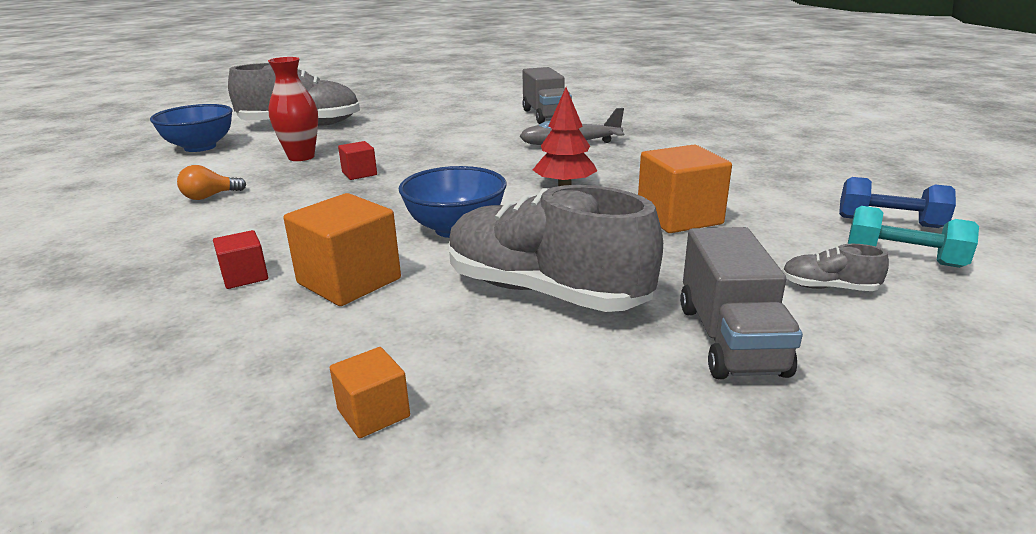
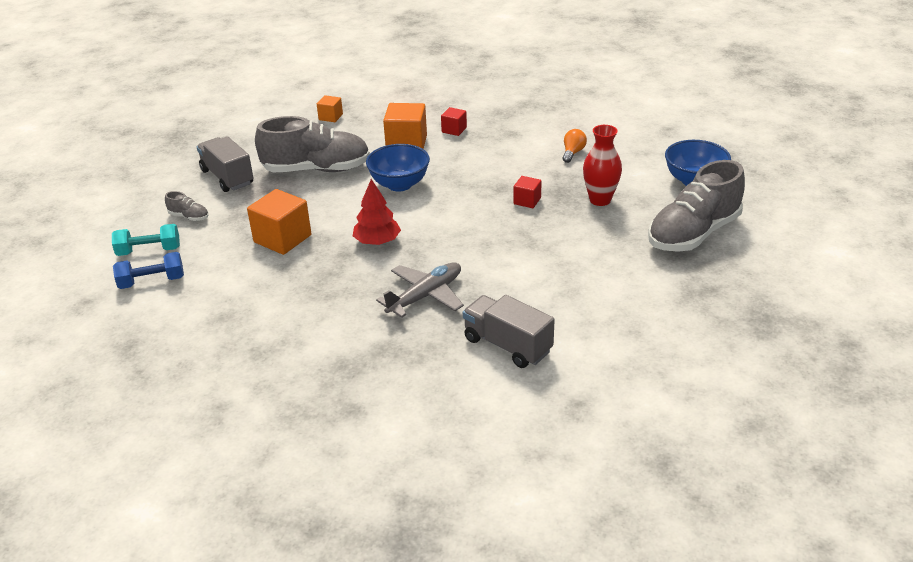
camera: 145 degrees right, 10 degrees up
grey shoe [782,244,889,291] -> grey shoe turned 45 degrees clockwise [165,191,208,221]

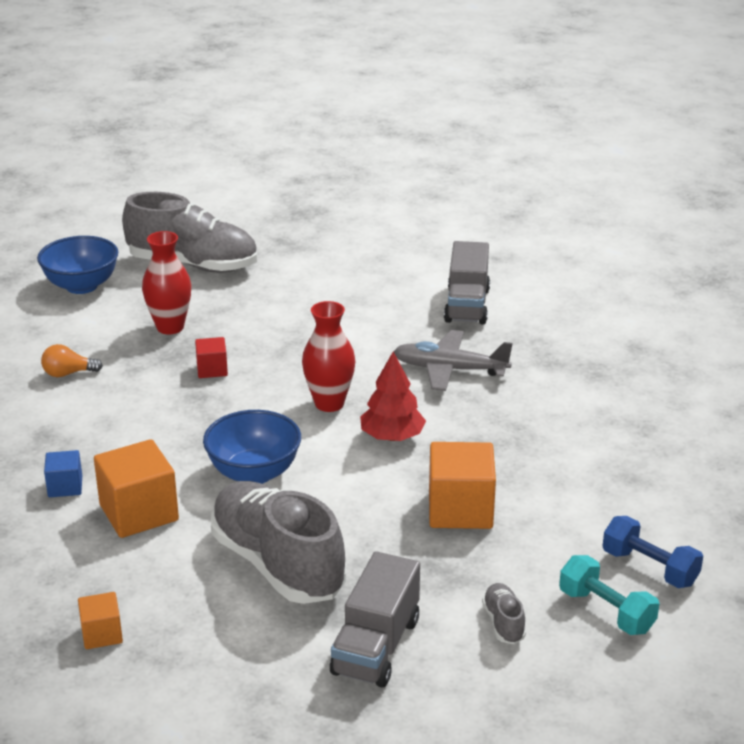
camera: 125 degrees left, 5 degrees down
red cube [441,107,467,136] -> blue cube [44,450,82,497]
none -> red vase [302,301,355,412]

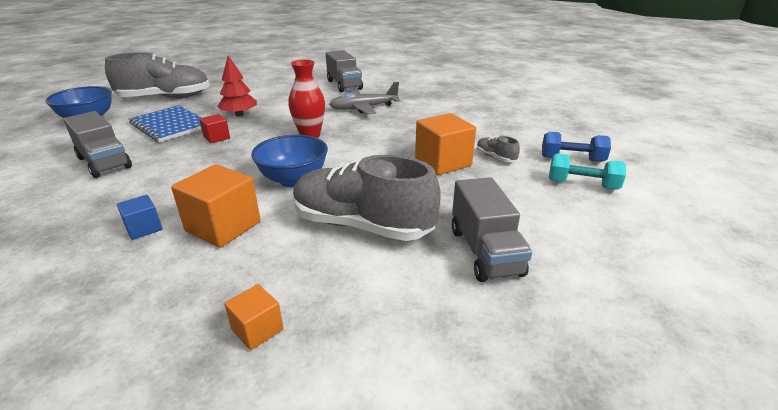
camera: 30 degrees left, 0 degrees up
orange light bulb [41,344,103,377] -> grey truck [63,111,132,178]
red vase [142,231,191,334] -> blue notebook [129,105,202,142]
red tree [360,352,426,441] -> red tree moved to [217,55,257,116]
grey shoe [482,583,526,644] -> grey shoe moved to [477,136,520,162]

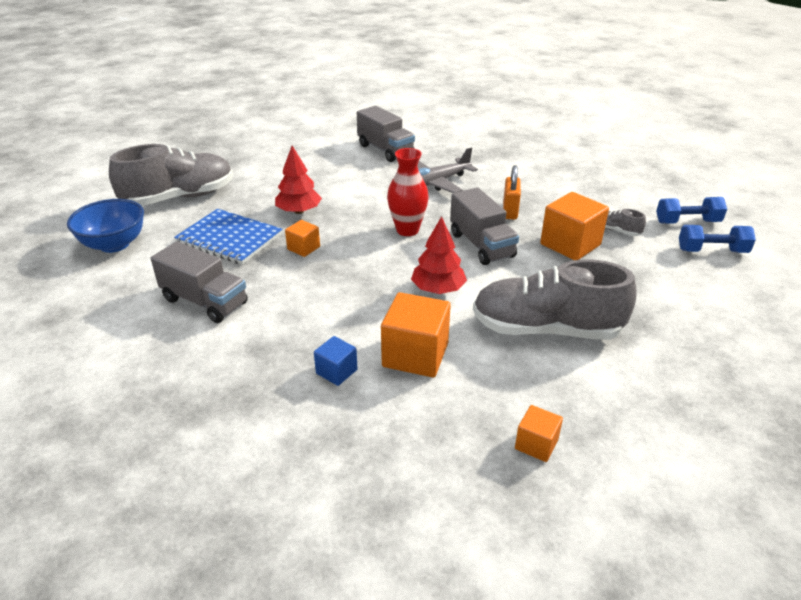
camera: 15 degrees left, 5 degrees up
red cube [199,114,230,143] -> orange cube [285,220,320,257]
blue bowl [251,135,328,187] -> red tree [411,216,467,294]
grey truck [452,177,532,282] -> grey truck moved to [450,188,519,265]
turquoise dumbbell [549,153,626,189] -> blue dumbbell [679,225,756,253]
none -> orange padlock [503,165,521,220]

